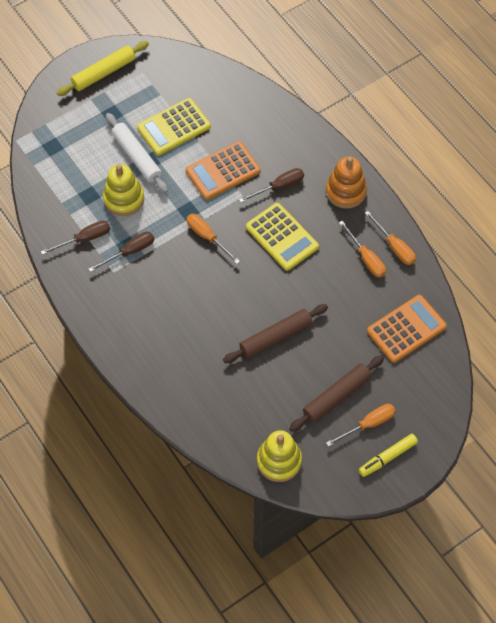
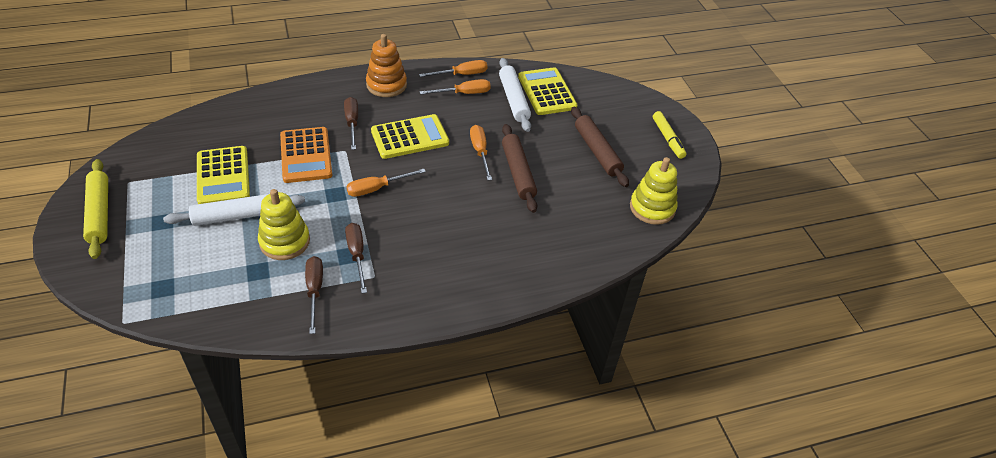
camera: 75 degrees left, 15 degrees down
orange screwdriver [326,404,396,447] -> orange screwdriver moved to [470,125,492,180]
orange calculator [367,295,447,363] -> yellow calculator [518,67,577,115]
none -> white rolling pin [499,58,531,132]

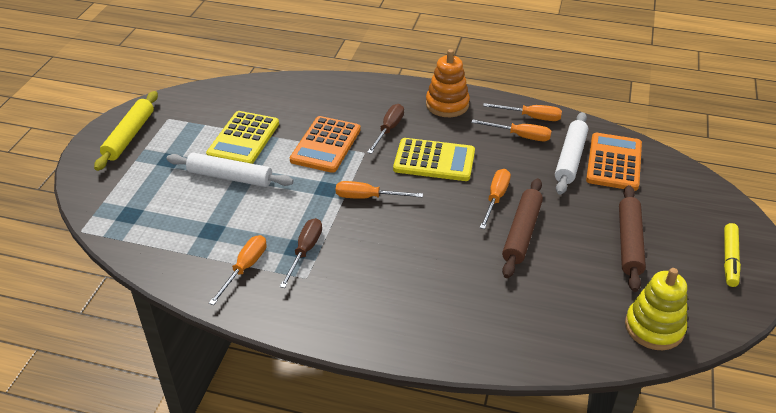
camera: 35 degrees right, 5 degrees down
yellow stacking toy [258,189,310,260] -> none
brown screwdriver [305,256,323,334] -> orange screwdriver [209,235,267,305]
yellow calculator [518,67,577,115] -> orange calculator [586,133,642,191]

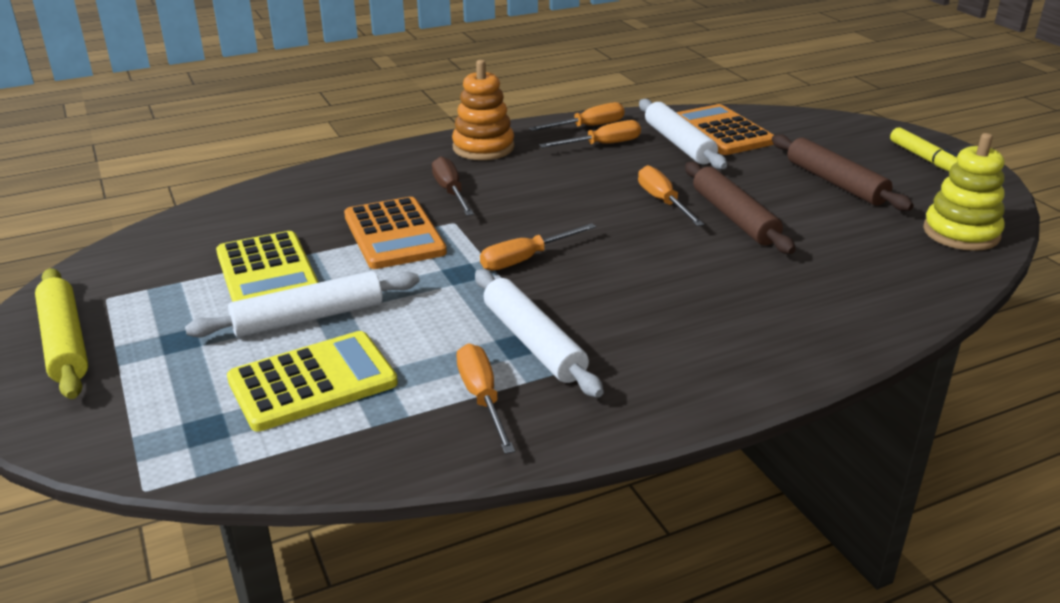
camera: 40 degrees left, 10 degrees down
brown screwdriver [280,218,322,288] -> white rolling pin [475,269,604,398]
yellow calculator [393,138,475,181] -> yellow calculator moved to [227,331,398,432]

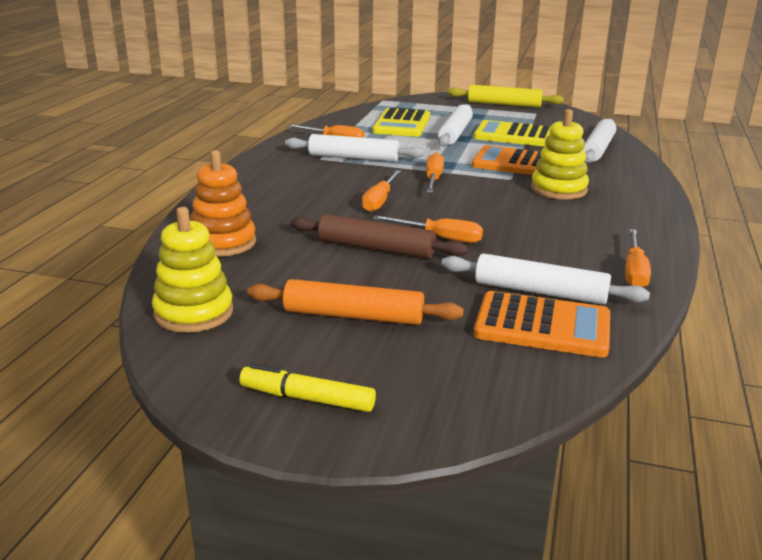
camera: 130 degrees right, 5 degrees down
brown screwdriver [432,156,474,216] -> yellow stacking toy [531,109,589,200]
orange stacking toy [452,60,514,160] -> orange stacking toy moved to [190,150,256,257]
orange screwdriver [539,120,641,148] -> orange screwdriver moved to [362,170,401,212]
brown rolling pin [772,134,914,211] -> orange rolling pin [247,279,464,325]
none -> white rolling pin [583,118,616,163]

